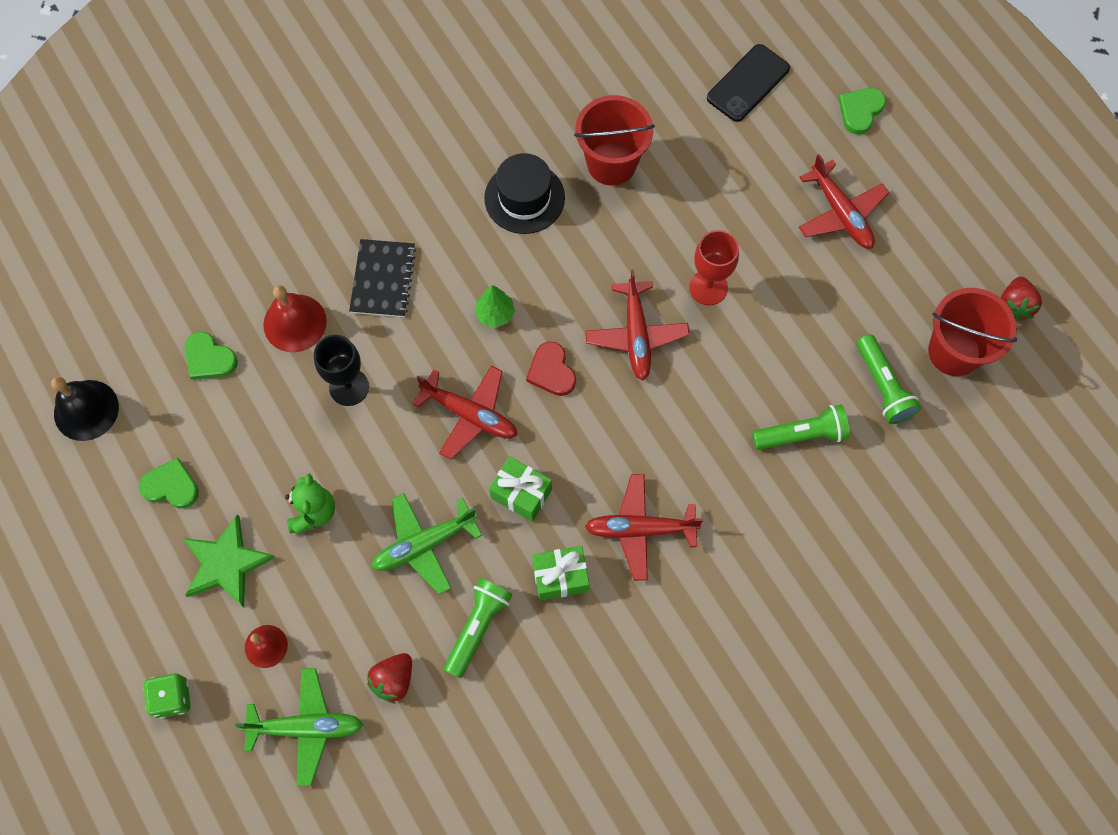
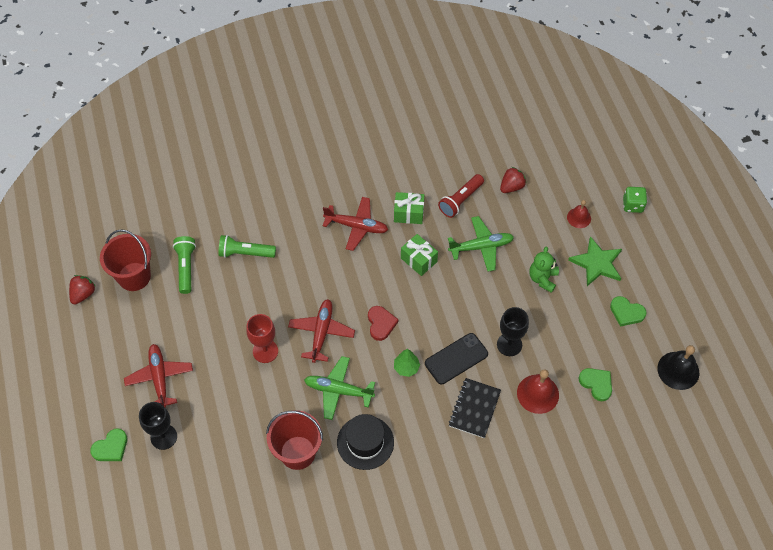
camera: 165 degrees left, 10 degrees down
green plane [235,668,363,786] -> green plane moved to [304,356,375,420]
red plane [413,366,517,460] -> none
green flashlight [444,578,513,678] -> red flashlight [438,174,484,218]
black phone [707,44,790,122] -> black phone moved to [425,333,488,384]
none -> black goblet [139,402,177,450]

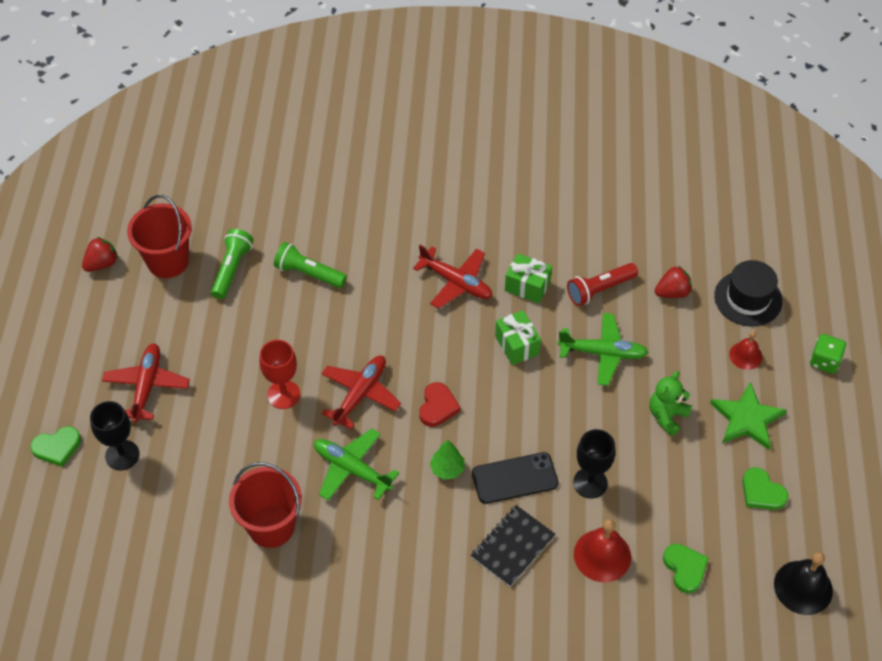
camera: 20 degrees right, 5 degrees down
black hat [337,414,394,470] -> black hat moved to [714,260,783,327]

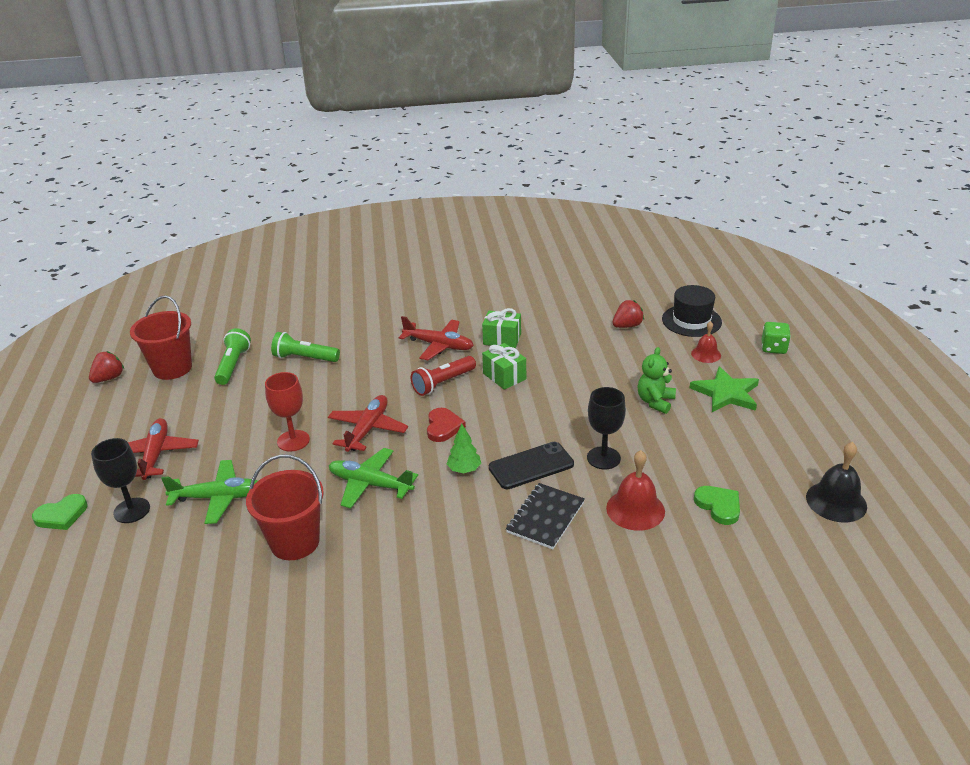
camera: 10 degrees left, 20 degrees down
green plane [558,313,649,386] -> green plane moved to [161,460,258,524]
red flashlight [567,263,638,306] -> red flashlight moved to [411,356,476,396]
green heart [742,467,789,510] -> none

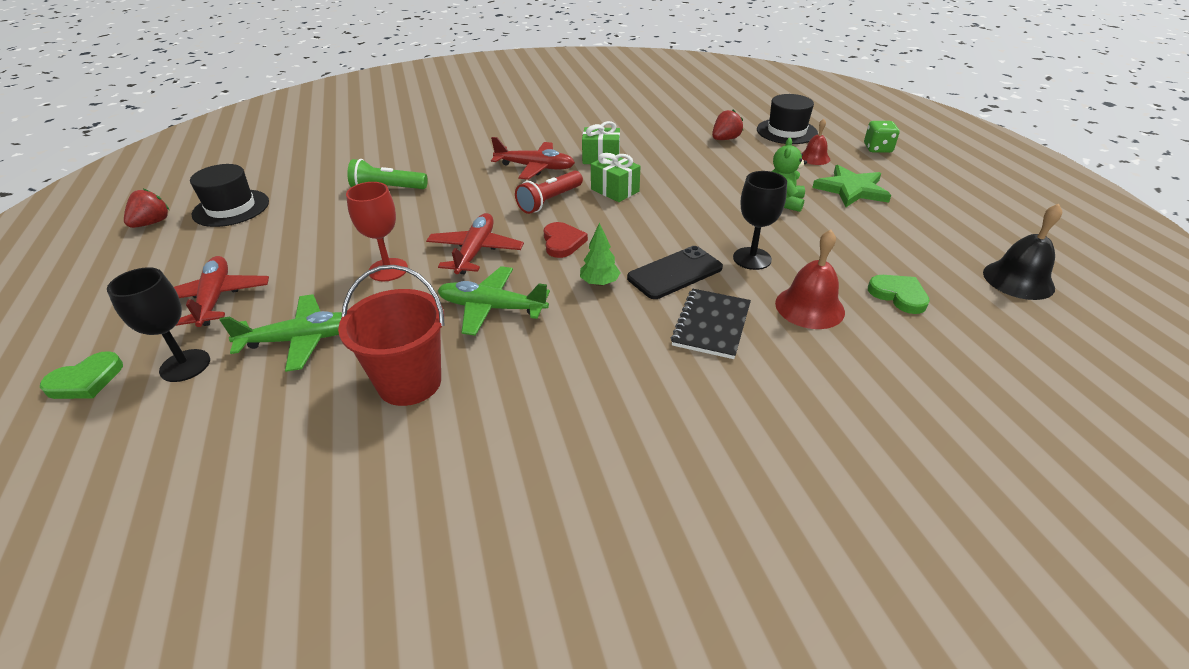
camera: 10 degrees left, 5 degrees up
red bucket [130,295,192,380] -> black hat [190,164,269,227]
green flashlight [214,328,251,385] -> none

